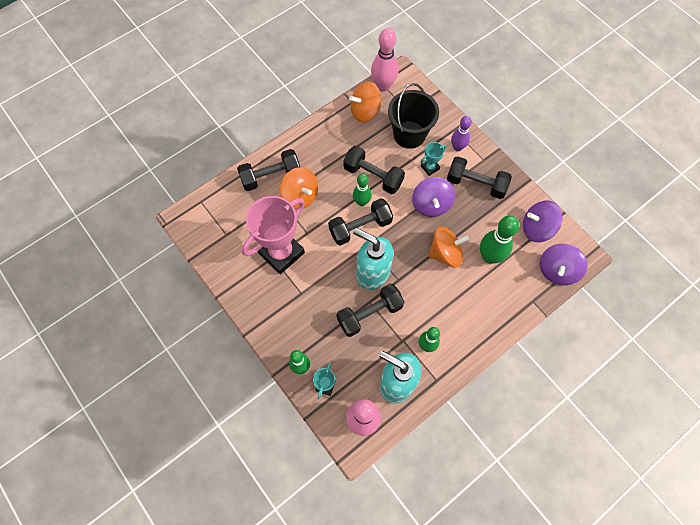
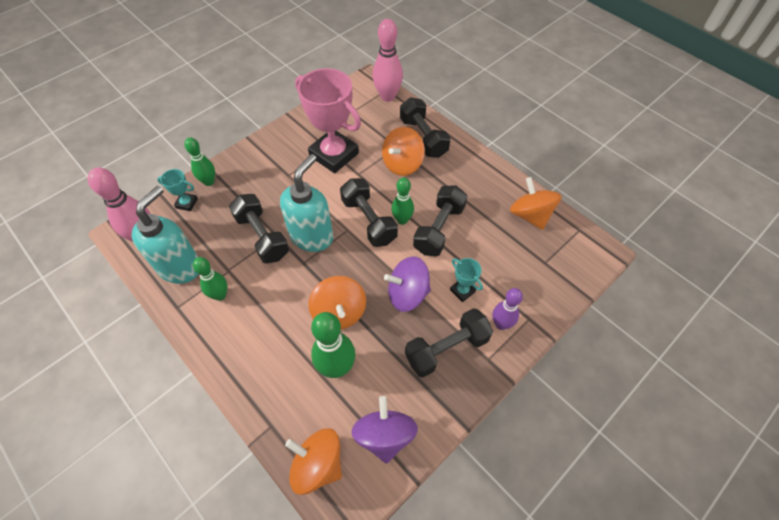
camera: 85 degrees right, 10 degrees down
pink bowling pin [371,28,399,92] -> pink bowling pin moved to [372,19,403,102]
black bucket [388,83,439,149] -> none
black dumbbell [447,156,512,199] -> black dumbbell turned 45 degrees clockwise [405,308,493,377]
purple spinning top [540,244,588,285] -> orange spinning top [285,428,342,495]

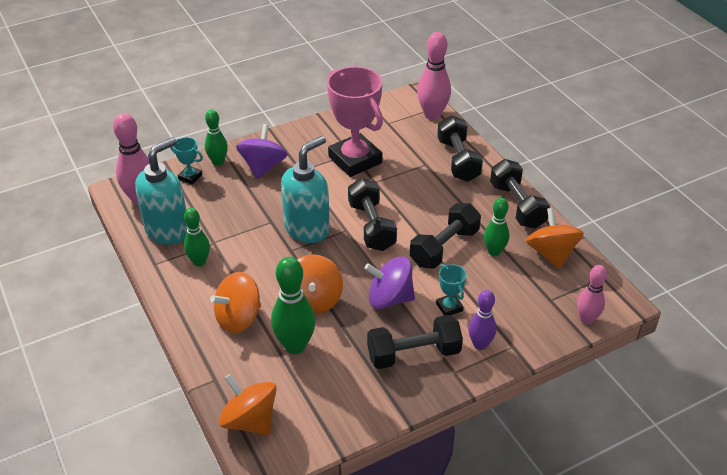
camera: 15 degrees right, 15 degrees down
black dumbbell [229,194,289,264] -> black dumbbell moved to [490,159,550,229]
purple spinning top [351,396,418,464] -> purple spinning top moved to [236,124,288,179]
orange spinning top [382,127,425,176] -> orange spinning top moved to [210,272,261,333]
green bowling pin [391,177,414,225] -> green bowling pin moved to [484,198,509,256]
none -> pink bowling pin [577,265,607,325]

